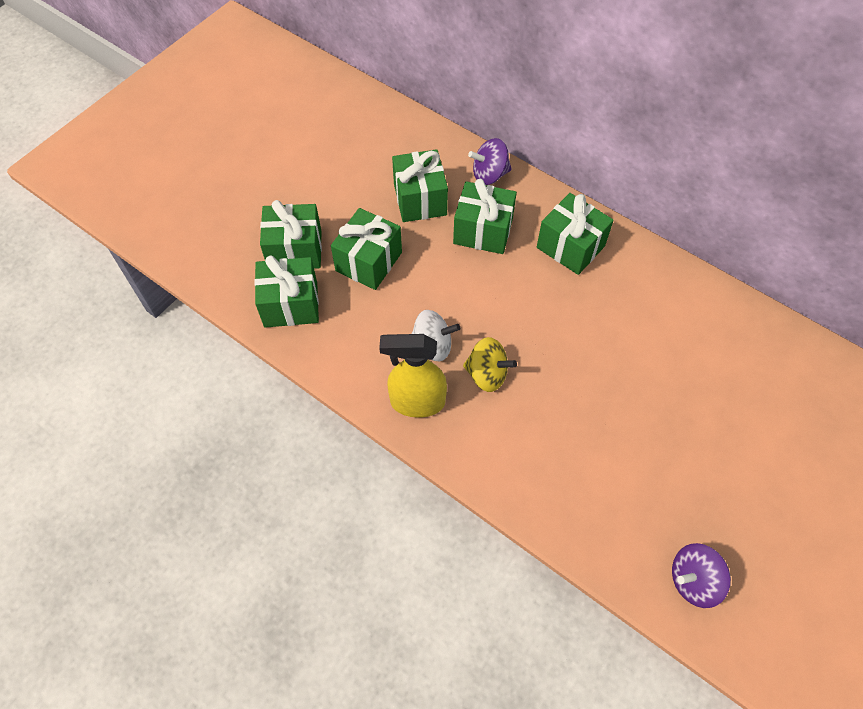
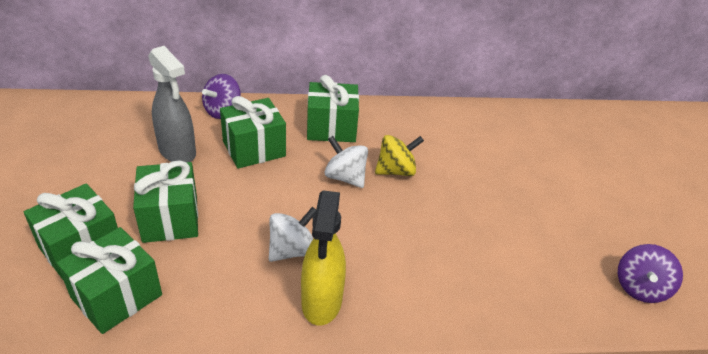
camera: 45 degrees left, 20 degrees down
yellow spray bottle [379,334,447,418] -> yellow spray bottle turned 45 degrees counterclockwise [301,190,346,326]
green gift [392,149,448,222] -> grey spray bottle [148,46,196,162]
yellow spinning top [463,337,517,392] -> yellow spinning top moved to [375,135,424,176]
none -> white spinning top [325,136,368,188]

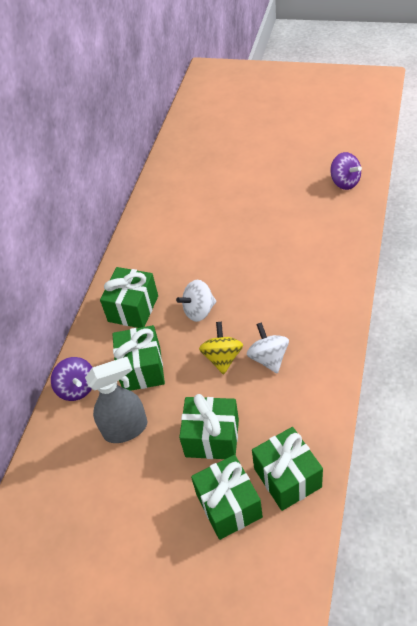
camera: 60 degrees left, 10 degrees up
yellow spray bottle [301,190,346,326] -> none
yellow spinning top [375,135,424,176] -> yellow spinning top moved to [199,322,243,375]

